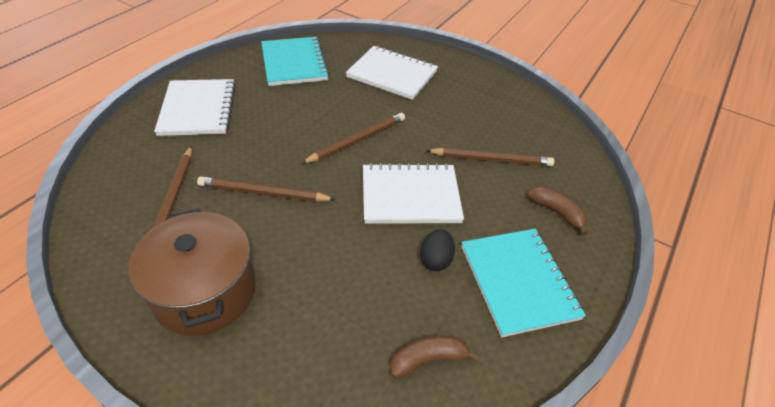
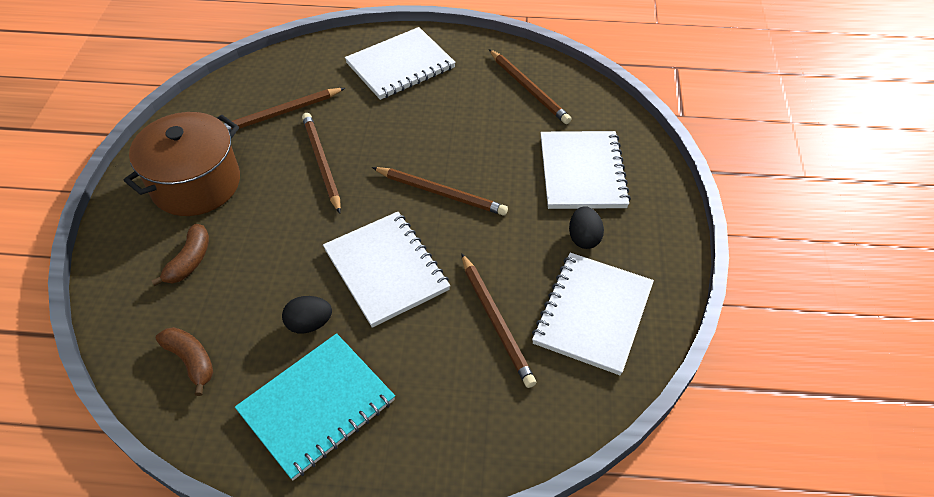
camera: 65 degrees right, 5 degrees up
turquoise notebook [261,37,330,86] -> brown pencil [489,49,572,124]
brown banana [527,186,588,235] -> brown banana moved to [151,224,209,286]
none -> white notebook [532,253,654,375]
none -> black egg [569,206,604,249]

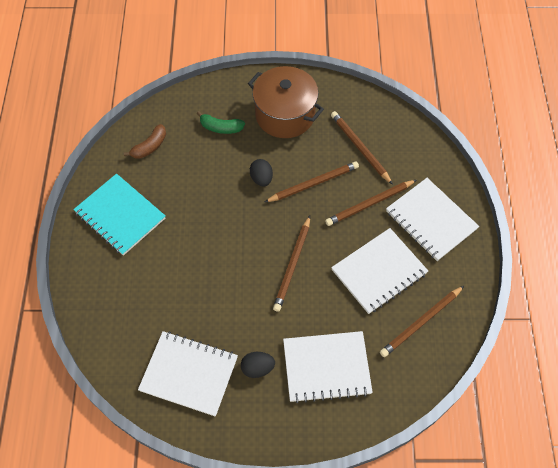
camera: 85 degrees right, 10 degrees up
brown banana [151,224,209,286] -> green banana [197,111,245,134]
black egg [282,296,332,333] -> black egg moved to [250,159,273,187]
white notebook [323,212,450,328] -> white notebook moved to [331,228,428,314]
brown pencil [461,253,536,388] -> brown pencil moved to [325,180,416,226]

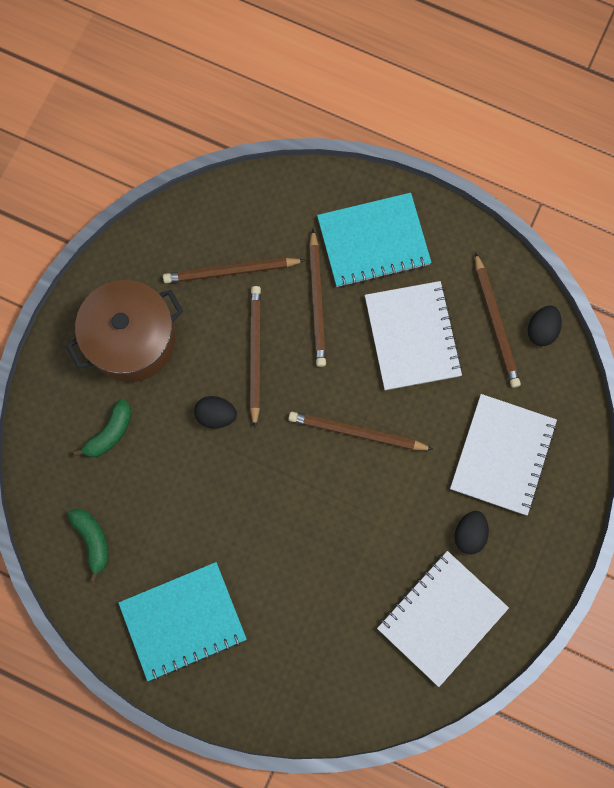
camera: 65 degrees left, 15 degrees up
brown banana [124,124,166,159] -> green banana [68,508,108,582]
brown pencil [273,216,310,312] -> brown pencil turned 150 degrees clockwise [288,412,434,450]
white notebook [386,178,479,261] -> turquoise notebook [317,193,431,287]
none -> black egg [528,305,562,346]

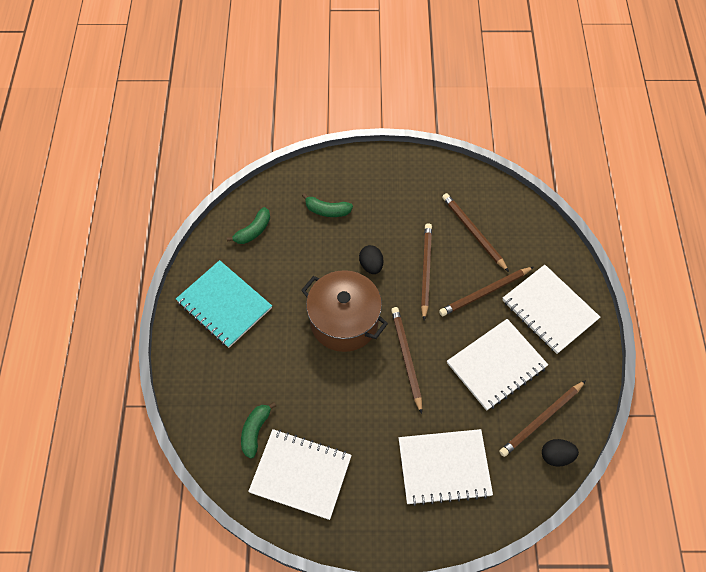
camera: 65 degrees right, 15 degrees down
brown pot [66,280,183,382] -> brown pot moved to [301,270,388,352]
brown pencil [250,286,261,428] -> brown pencil turned 60 degrees counterclockwise [421,223,432,320]
turquoise notebook [317,193,431,287] -> white notebook [503,265,600,354]
black egg [454,511,489,555] -> none
none -> green banana [241,402,276,459]

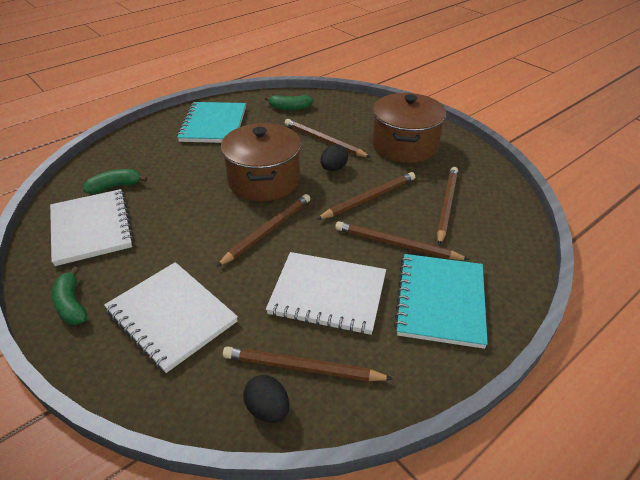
camera: 50 degrees right, 20 degrees down
green banana [302,193,353,217] -> green banana moved to [52,266,87,325]
white notebook [503,265,600,354] -> turquoise notebook [394,254,488,349]
none -> brown pencil [285,119,371,158]
none -> brown pot [372,93,446,163]

